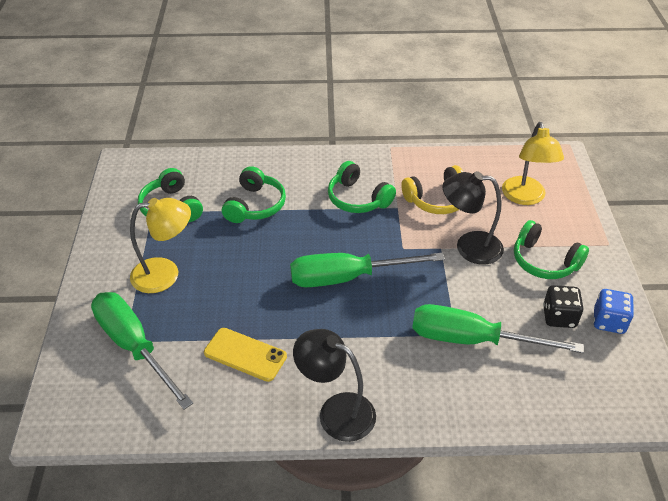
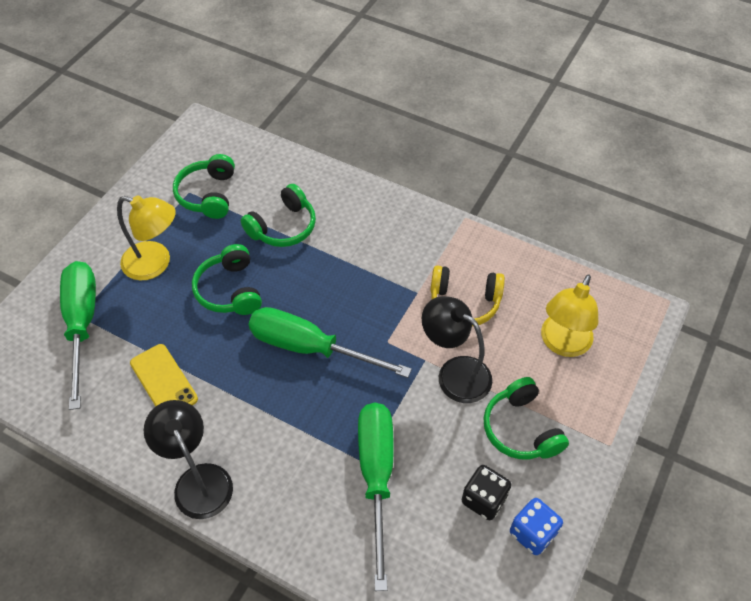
camera: 30 degrees right, 10 degrees up
green headphones [328,161,396,213] -> green headphones moved to [192,244,262,315]
green screwdriver [412,304,584,353] -> green screwdriver turned 45 degrees clockwise [358,403,394,591]

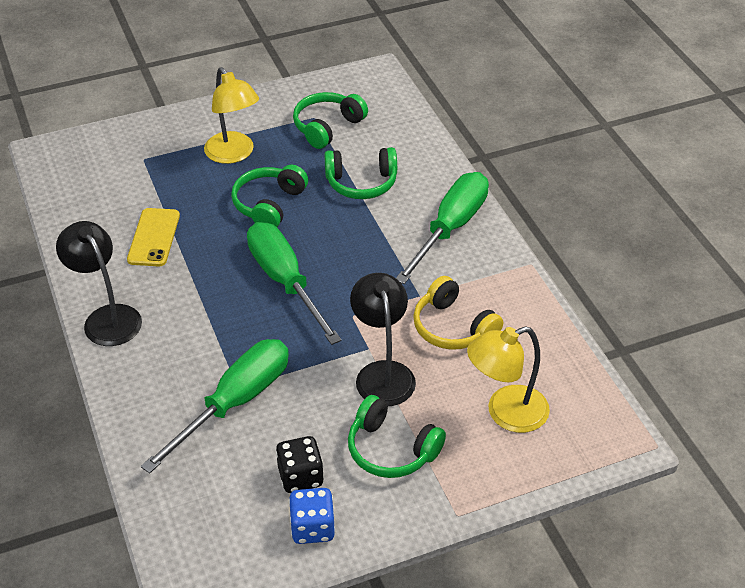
camera: 40 degrees right, 10 degrees down
green screwdriver [60,261,96,410] -> green screwdriver moved to [396,172,489,284]
black lamp [144,400,233,519] -> black lamp turned 45 degrees counterclockwise [56,221,142,346]
green headphones [483,377,569,459] -> green headphones turned 75 degrees counterclockwise [348,395,446,478]

